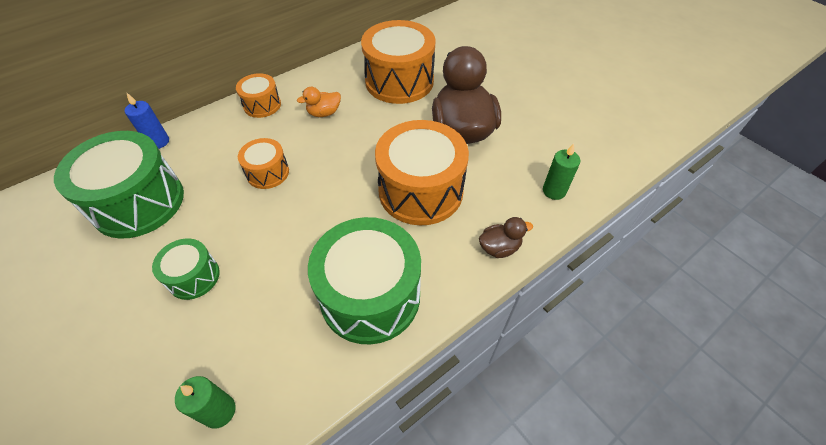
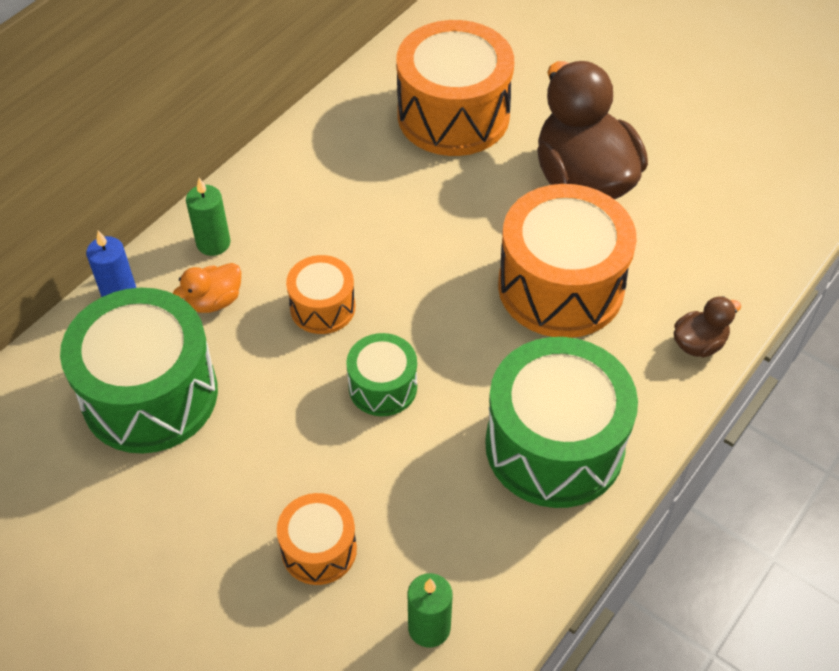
camera: 15 degrees left, 0 degrees up
green drum [152,238,220,300] -> green drum moved to [346,333,417,416]
orange drum [236,73,281,118] -> orange drum moved to [277,493,357,585]
orange duck [297,87,341,117] -> orange duck moved to [172,263,241,313]
green candle [543,144,580,200] -> green candle moved to [186,178,230,256]

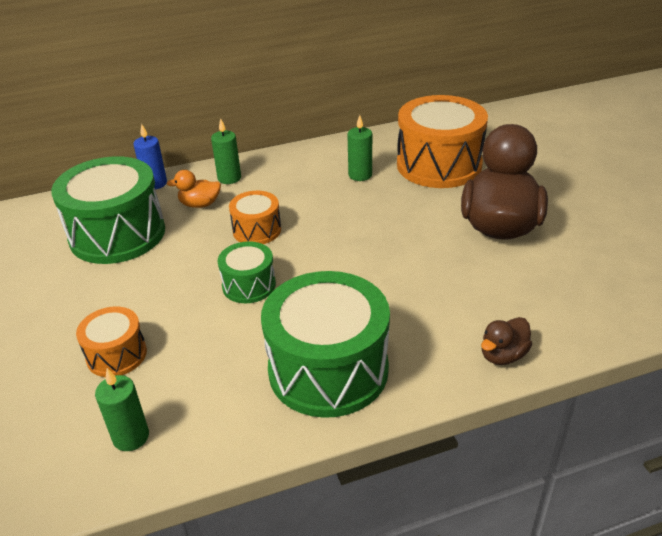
camera: 35 degrees right, 15 degrees down
orange drum [498,184,637,338] -> none
brown duck [674,296,741,358] -> brown duck turned 135 degrees clockwise [481,317,532,365]
none -> green candle [347,115,372,181]

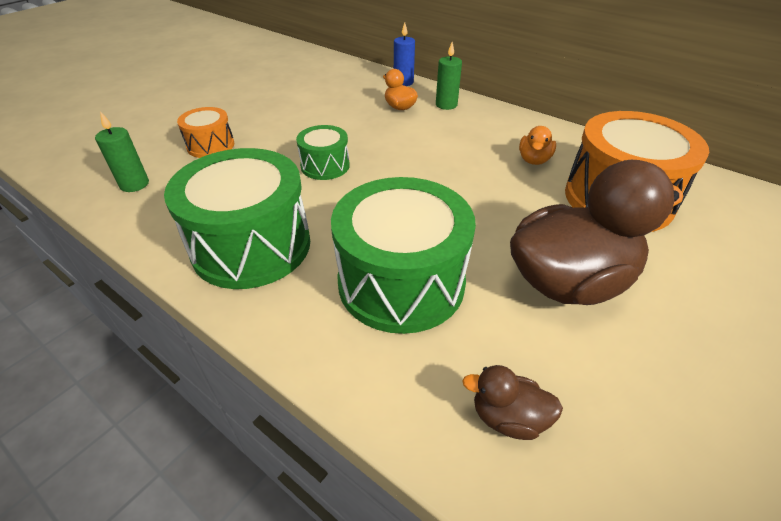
camera: 55 degrees right, 5 degrees up
green drum [51,156,165,264] -> green drum moved to [331,177,476,334]
orange drum [229,191,281,244] -> none
green candle [347,115,372,181] -> orange duck [519,126,556,165]
brown duck [481,317,532,365] -> brown duck moved to [462,365,563,440]

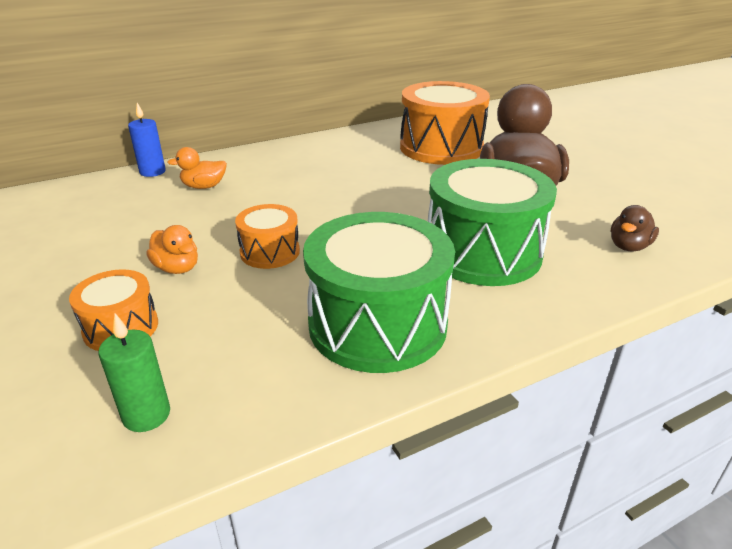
camera: 65 degrees left, 10 degrees down
green drum [296,125,350,180] -> orange drum [235,204,300,269]
green candle [436,42,462,110] -> none
orange duck [519,126,556,165] -> orange duck moved to [146,225,198,274]

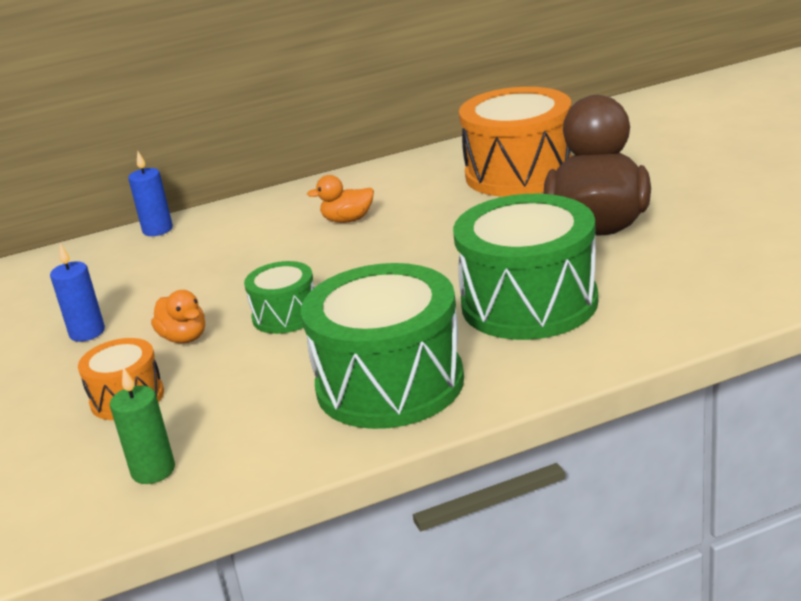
camera: 10 degrees right, 5 degrees down
orange duck [167,147,227,189] -> orange duck moved to [307,175,374,223]
orange drum [235,204,300,269] -> green drum [244,261,314,334]
brown duck [611,205,659,251] -> none
none -> blue candle [50,244,105,342]

